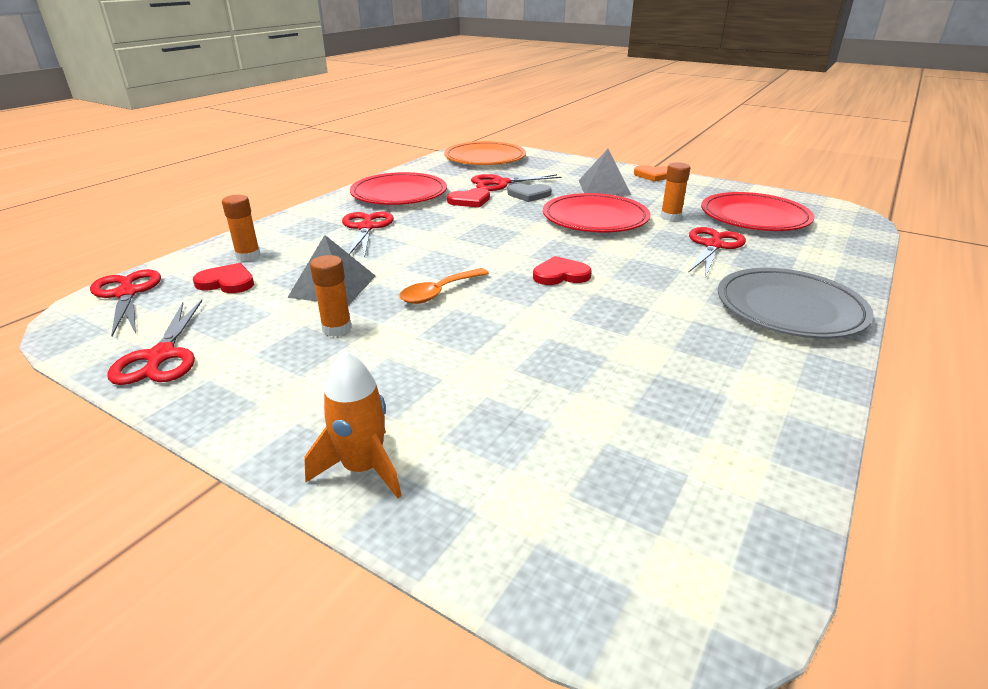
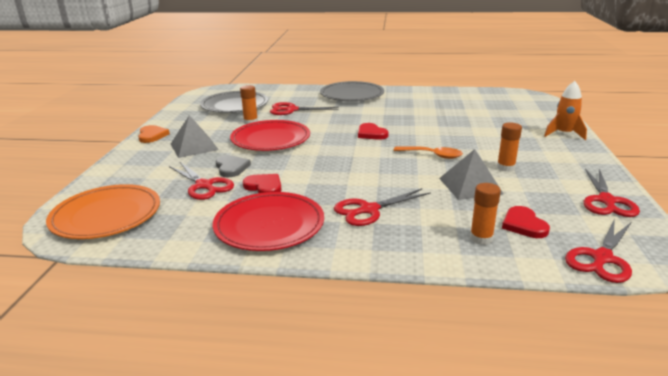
camera: 115 degrees left, 5 degrees down
red scissors [107,300,202,385] -> red scissors turned 135 degrees clockwise [584,169,640,217]
red plate [701,192,814,231] -> grey plate [200,91,268,113]

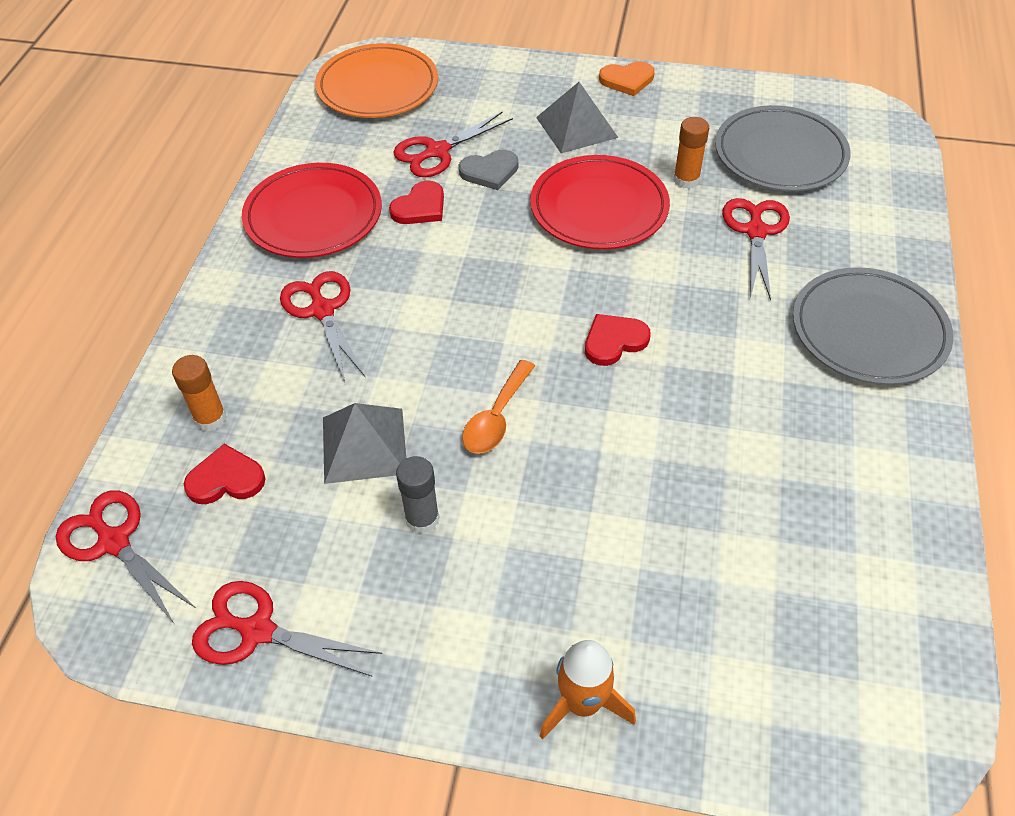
camera: 95 degrees right, 25 degrees up
orange glue stick [497,123,522,172] -> grey glue stick [396,456,440,534]

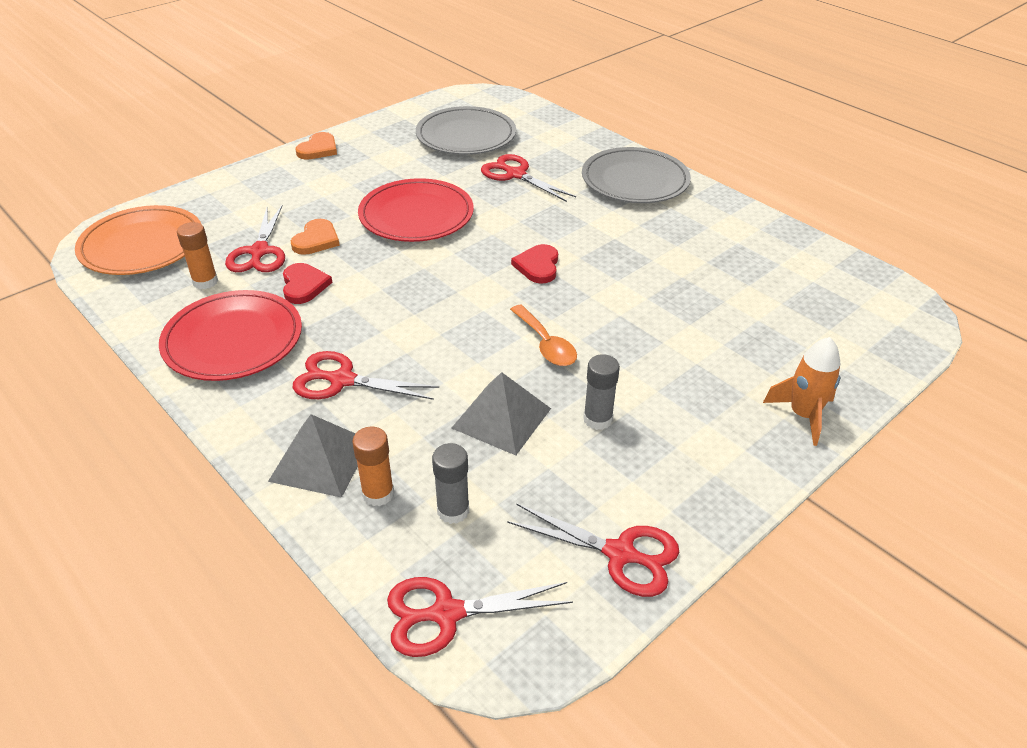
camera: 55 degrees left, 10 degrees down
red heart [184,444,266,504] -> grey glue stick [432,443,469,524]
red scissors [192,581,382,676] -> red scissors turned 120 degrees counterclockwise [507,503,679,597]
grey heart [459,150,518,190] -> orange heart [291,219,340,255]
grey pyramid [536,82,618,153] -> grey pyramid moved to [268,414,358,498]
orange glue stick [673,117,709,189] -> orange glue stick moved to [177,222,218,289]

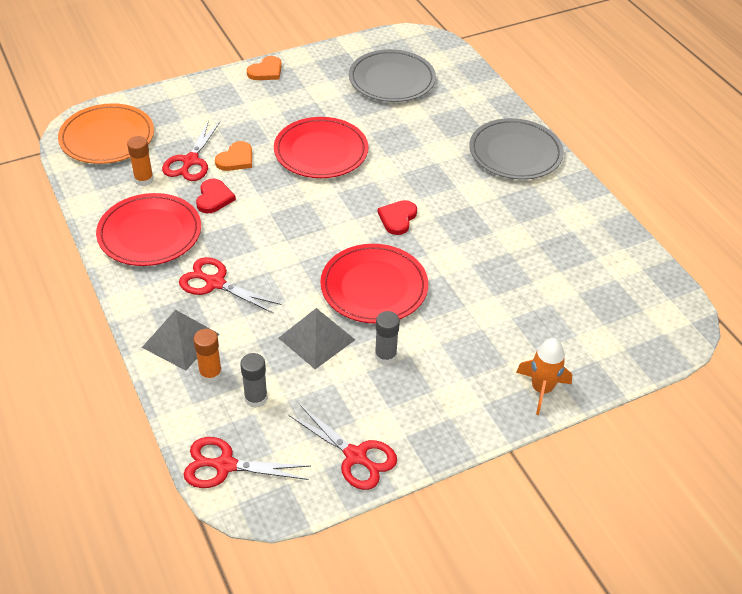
camera: 15 degrees right, 5 degrees up
red scissors [481,154,576,202] -> none
orange spoon [510,305,577,366] -> red plate [320,244,428,324]

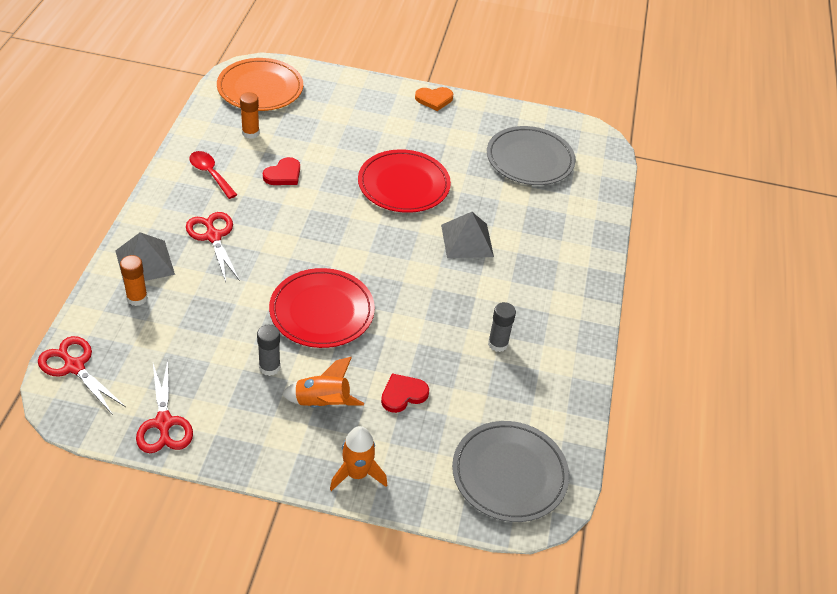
camera: 35 degrees right, 0 degrees up
red plate [96,193,201,266] -> red spoon [189,151,237,199]
red scissors [162,120,220,181] -> none
orange heart [215,141,252,171] -> none
grey glue stick [240,353,268,408] -> grey glue stick moved to [488,302,516,352]
grey pyramid [279,308,355,369] -> grey pyramid moved to [441,212,494,258]
red heart [378,200,417,235] -> red heart moved to [381,373,429,413]
grey plate [469,118,564,180] -> grey plate moved to [452,421,569,522]
none -> orange rocket [282,357,364,408]

